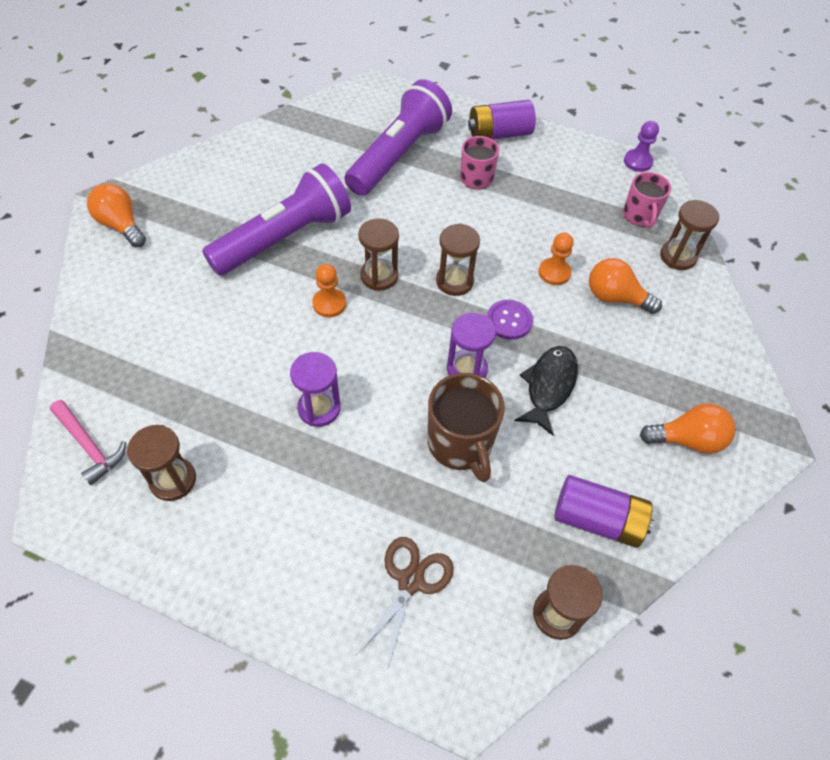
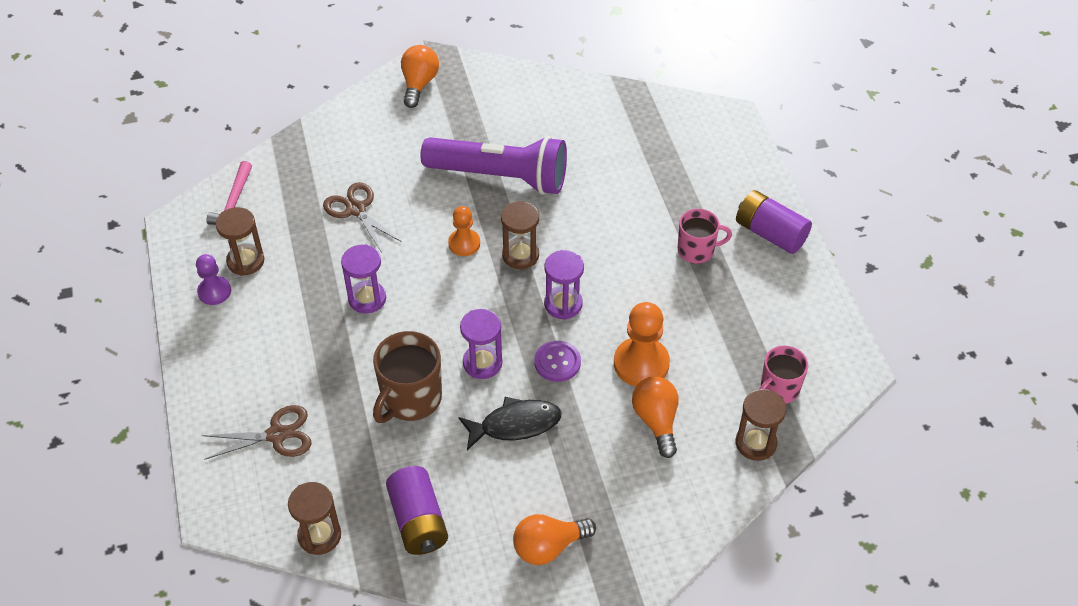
camera: 55 degrees right, 5 degrees down
purple flashlight [345,79,452,196] -> none
brown hourglass [436,223,480,296] -> purple hourglass [544,250,584,320]
orange pawn [539,233,574,285] -> orange pawn [614,302,670,386], size x1.63
purple pawn [624,121,659,172] -> purple pawn moved to [196,254,231,305]
orange light bulb [640,404,736,454] -> orange light bulb turned 105 degrees clockwise [513,514,596,565]
none -> brown scissors [323,182,402,253]

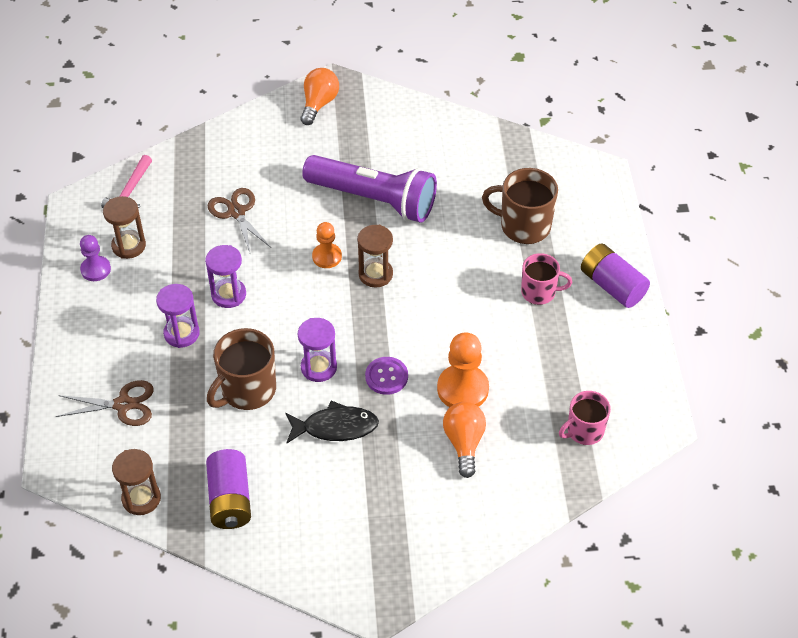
camera: 10 degrees right, 0 degrees up
orange light bulb [513,514,596,565] -> none
purple hourglass [544,250,584,320] -> purple hourglass moved to [156,284,200,348]
brown hourglass [736,389,786,461] -> none
none -> brown mug [482,168,558,244]

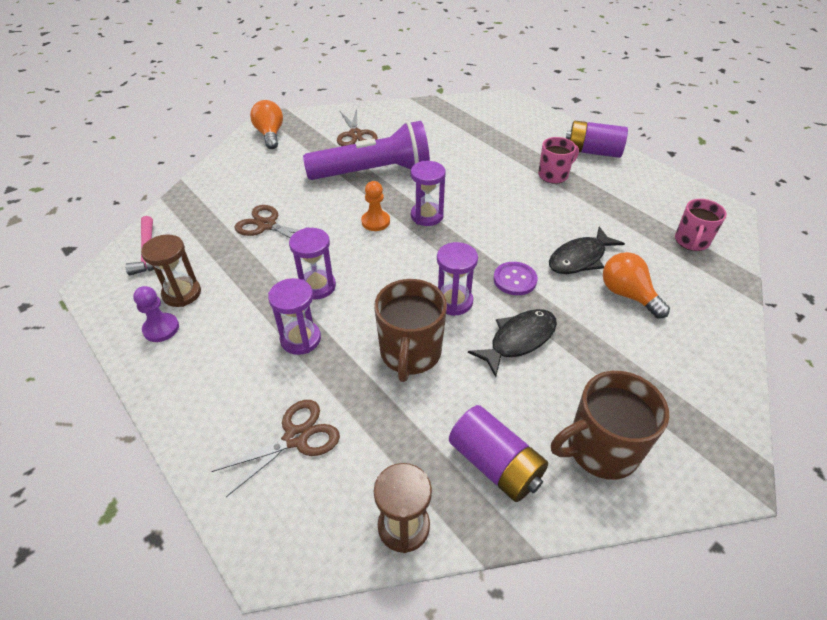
camera: 35 degrees left, 5 degrees down
brown hourglass [357,225,393,288] -> purple hourglass [411,161,446,226]
orange pawn [437,332,489,407] -> black fish [549,227,625,274]
brown mug [482,168,558,244] -> brown mug moved to [551,371,669,480]
none -> brown scissors [337,108,378,146]

